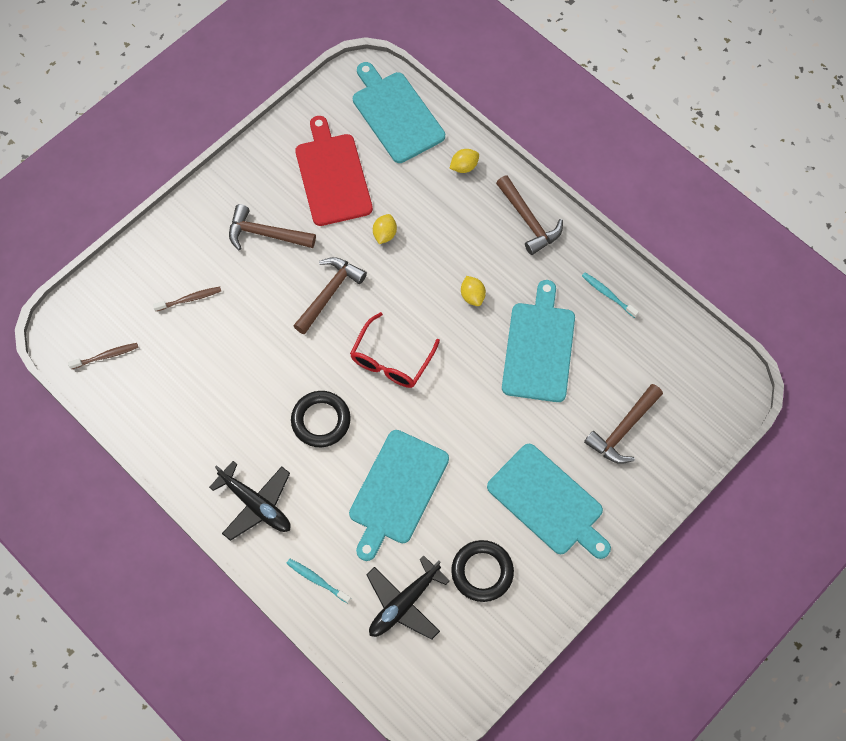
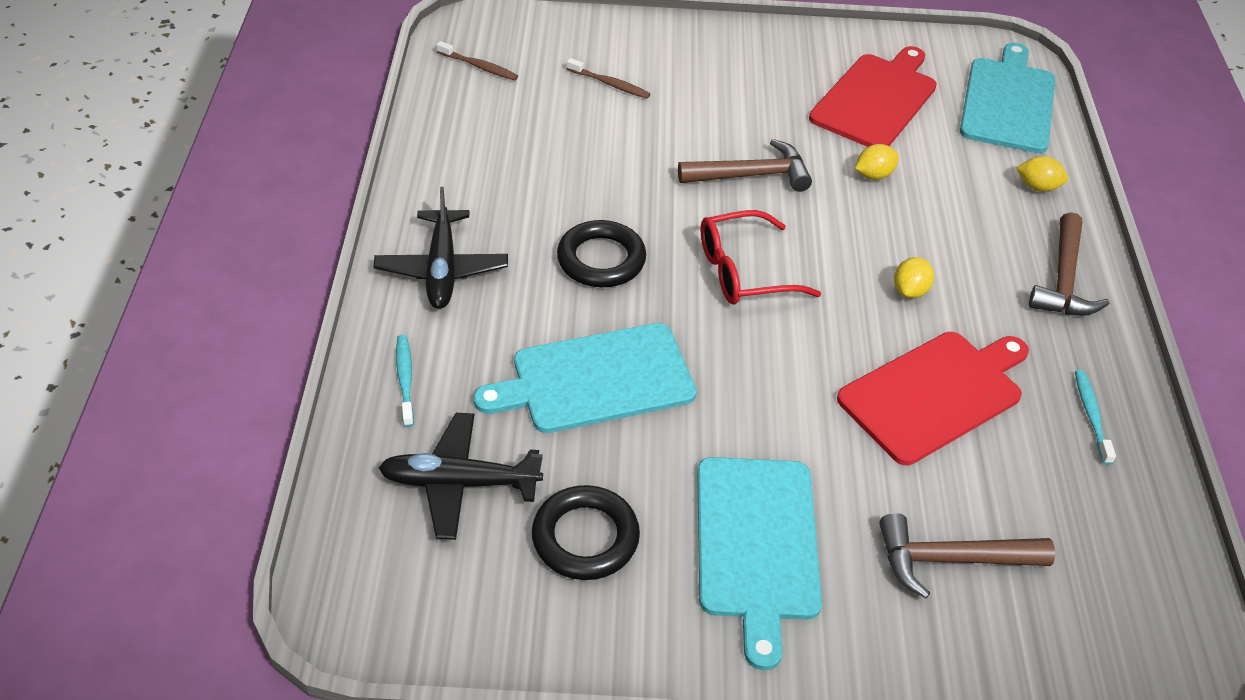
camera: 45 degrees right, 20 degrees down
brown hammer [229,204,316,250] -> none
turquoise cutting board [502,280,575,402] -> red cutting board [837,332,1029,465]

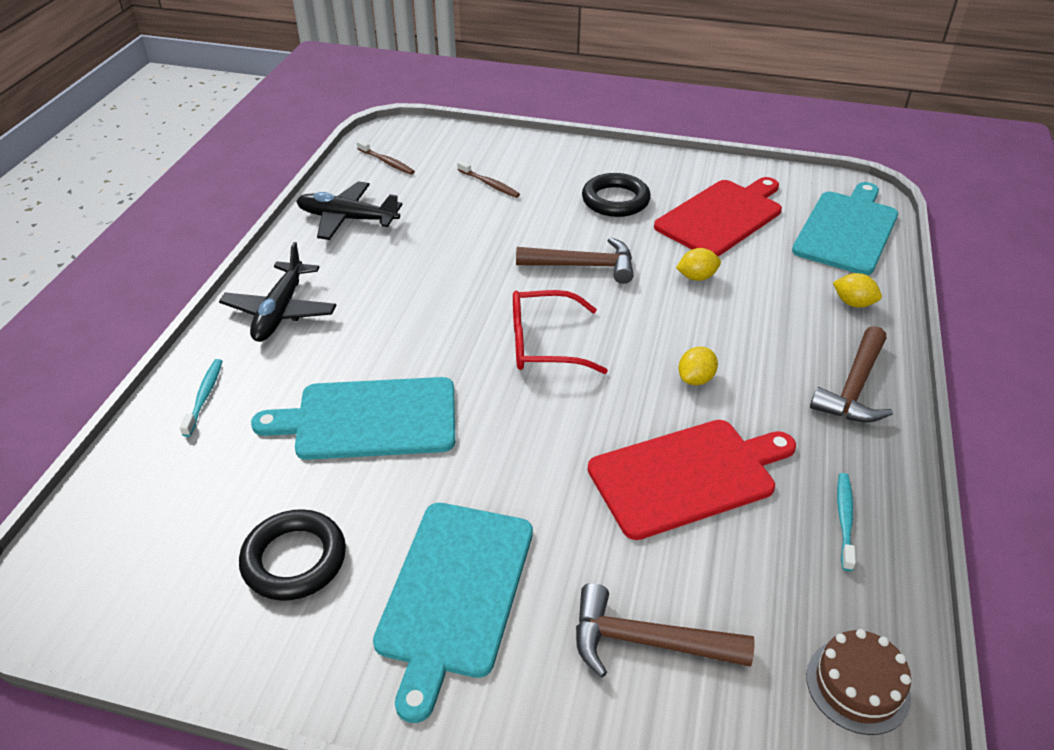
camera: 15 degrees right, 5 degrees down
black plane [379,413,543,540] -> black plane moved to [296,181,403,240]
black ring [557,220,646,287] -> black ring moved to [582,173,651,217]
none -> brown cake [806,629,911,735]

